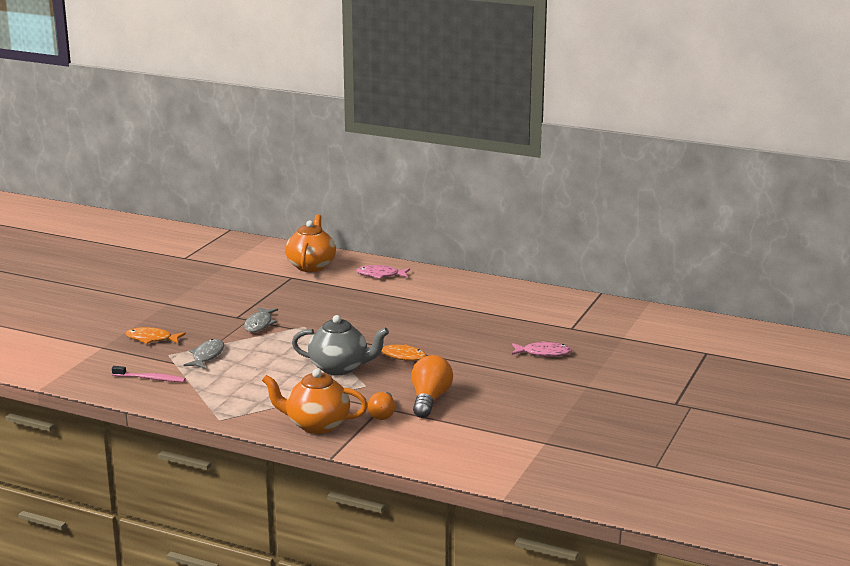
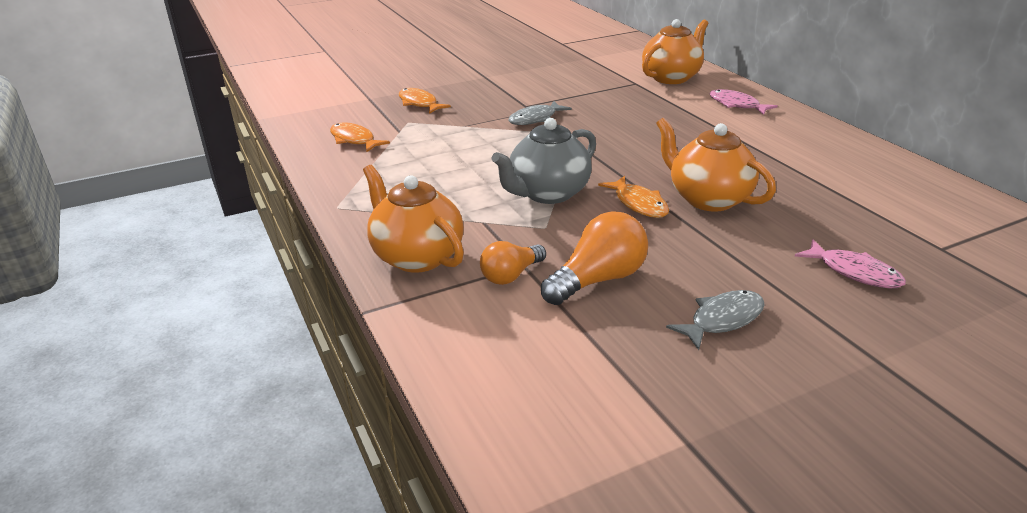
camera: 40 degrees right, 10 degrees up
pink toothbrush [112,366,186,382] -> orange fish [330,123,390,152]
grey fish [183,339,224,369] -> grey fish moved to [666,290,765,350]
grey teapot [292,315,389,375] -> grey teapot turned 90 degrees clockwise [491,118,596,204]
none -> orange teapot [656,118,776,211]

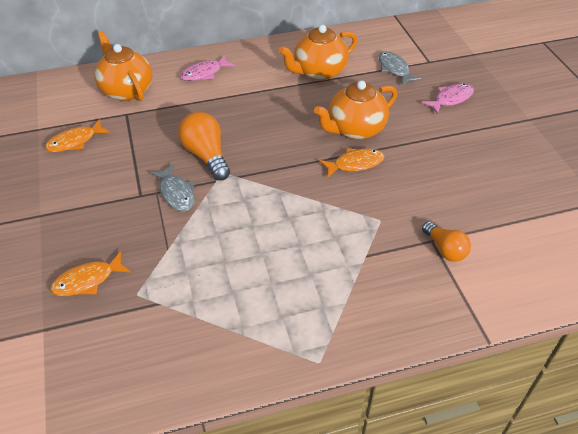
camera: 80 degrees left, 15 degrees up
orange fish [330,123,390,152] -> orange fish moved to [45,119,110,152]
orange teapot [363,165,464,273] -> orange teapot moved to [279,25,357,81]
grey teapot [491,118,596,204] -> none
orange light bulb [541,211,648,305] -> orange light bulb moved to [178,112,230,180]
grey fish [666,290,765,350] -> grey fish moved to [379,51,421,86]

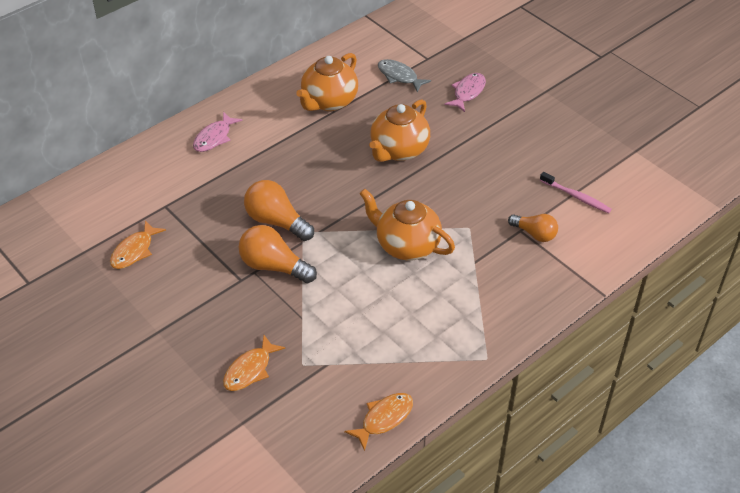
camera: 25 degrees left, 0 degrees up
orange teapot [94,31,153,101] -> orange teapot moved to [359,189,455,260]
grey fish [150,164,195,211] -> orange light bulb [238,225,317,283]
orange fish [319,148,385,177] -> orange fish moved to [344,393,413,451]
none -> pink toothbrush [540,172,612,213]

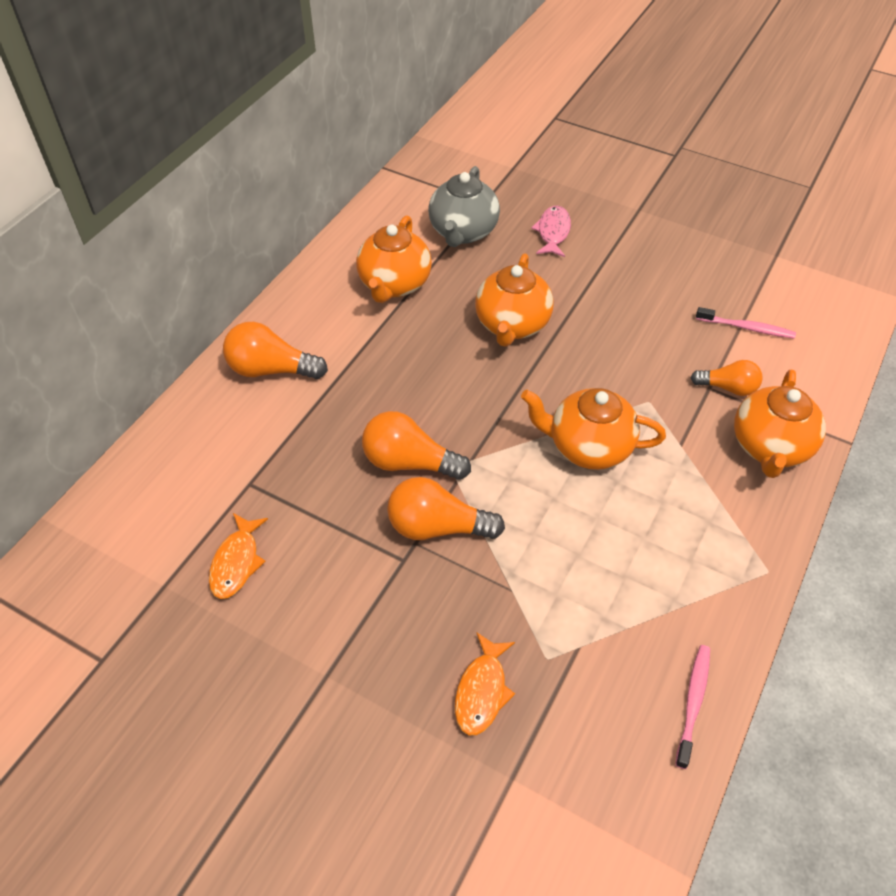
camera: 20 degrees left, 5 degrees up
pink fish [193,112,242,152] -> orange light bulb [223,322,328,379]
orange fish [344,393,413,451] -> pink toothbrush [675,645,710,769]
grey fish [378,59,431,92] -> grey teapot [428,166,500,247]
none -> orange teapot [734,370,826,478]

